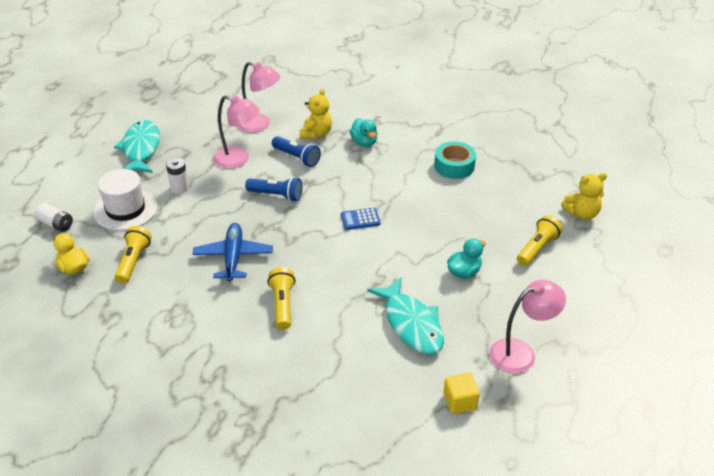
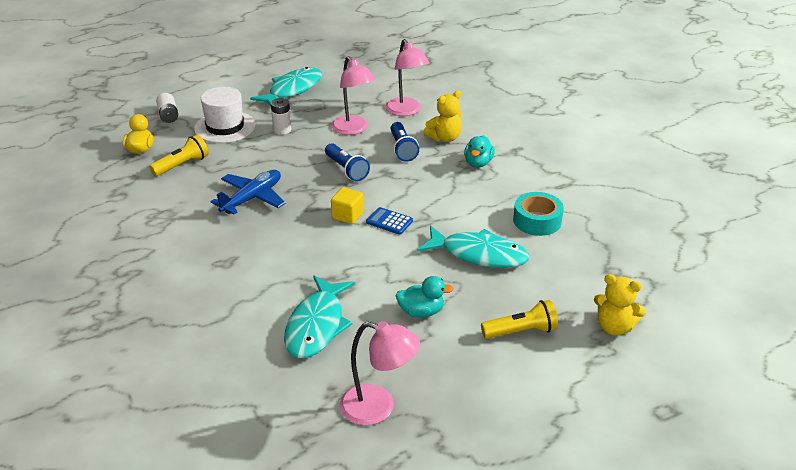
camera: 40 degrees right, 5 degrees down
yellow flashlight [267,268,296,330] -> none
yellow cube [443,373,480,414] -> yellow cube moved to [331,187,364,224]
none -> turquoise fish [418,226,530,268]

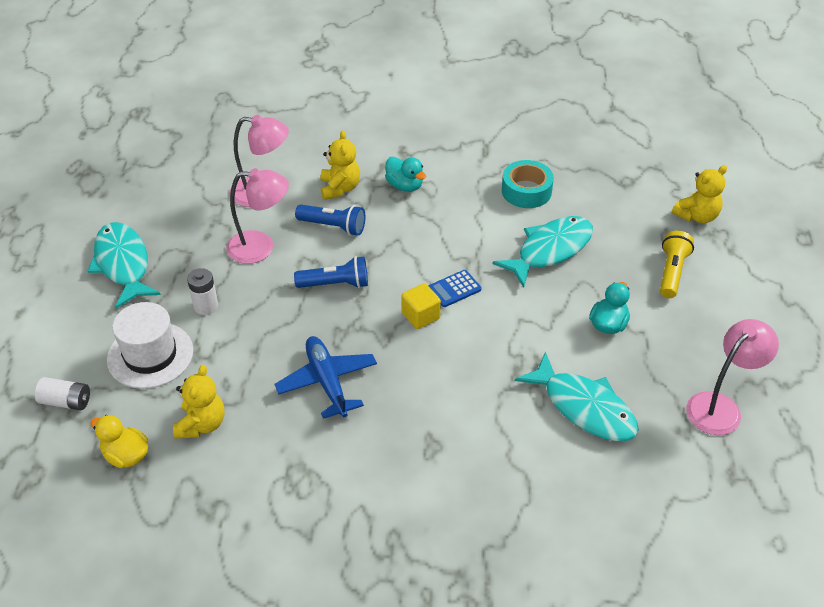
camera: 60 degrees left, 10 degrees up
yellow flashlight [149,134,209,176] -> yellow teddy bear [173,365,225,439]

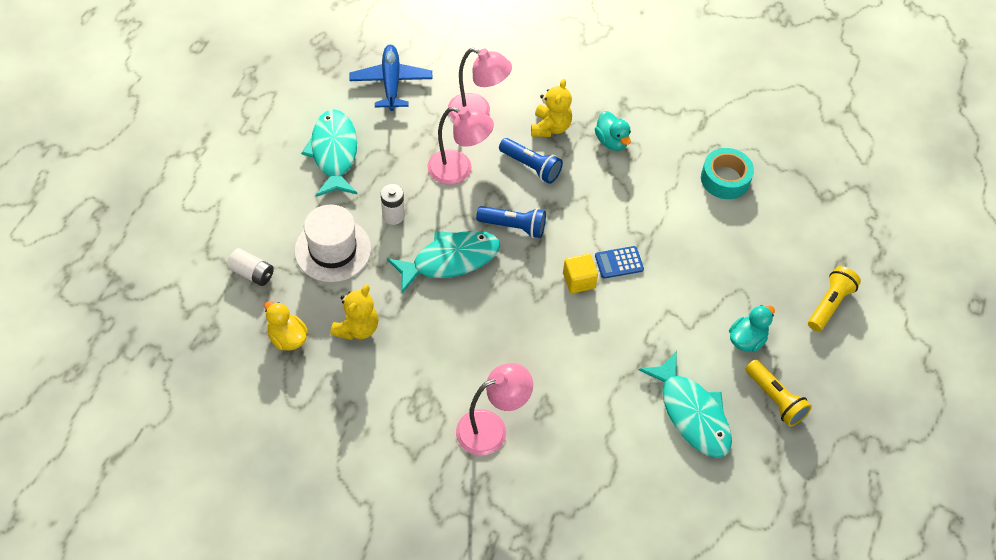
camera: 15 degrees right, 10 degrees up
blue plane [275,336,377,419] -> blue plane moved to [350,45,433,111]
turquoise fish [493,216,593,288] -> turquoise fish moved to [387,230,500,293]
yellow teddy bear [672,165,727,223] -> none
pink lamp [686,319,779,435] -> pink lamp moved to [456,363,533,455]
none -> yellow flashlight [746,360,812,426]

